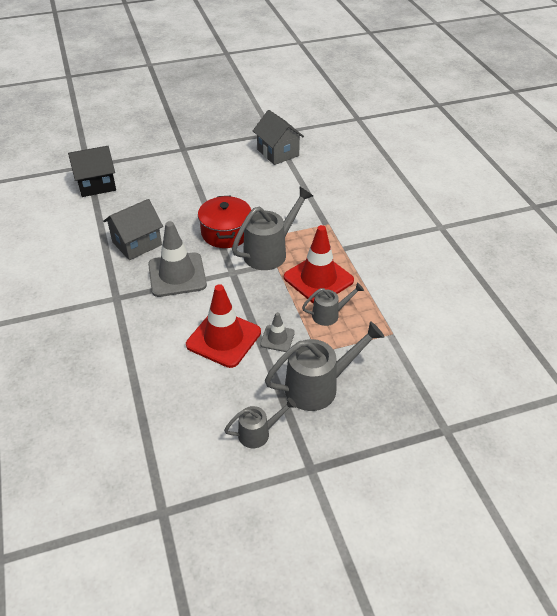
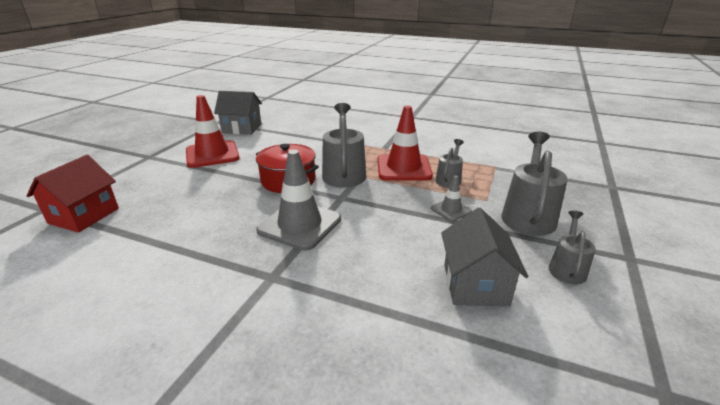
camera: 50 degrees left, 15 degrees down
black house [68,146,116,197] -> red house [26,155,119,233]
grey house [103,199,163,260] -> grey house moved to [441,208,528,306]
red traffic cone [186,284,261,368] -> red traffic cone moved to [186,95,239,168]

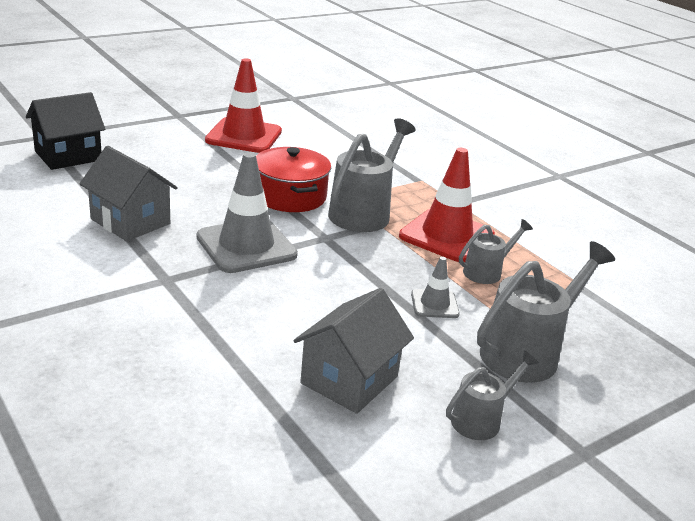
camera: 30 degrees right, 0 degrees up
red house [26,155,119,233] -> black house [26,92,105,170]
grey house [214,91,262,135] -> grey house moved to [79,146,178,241]

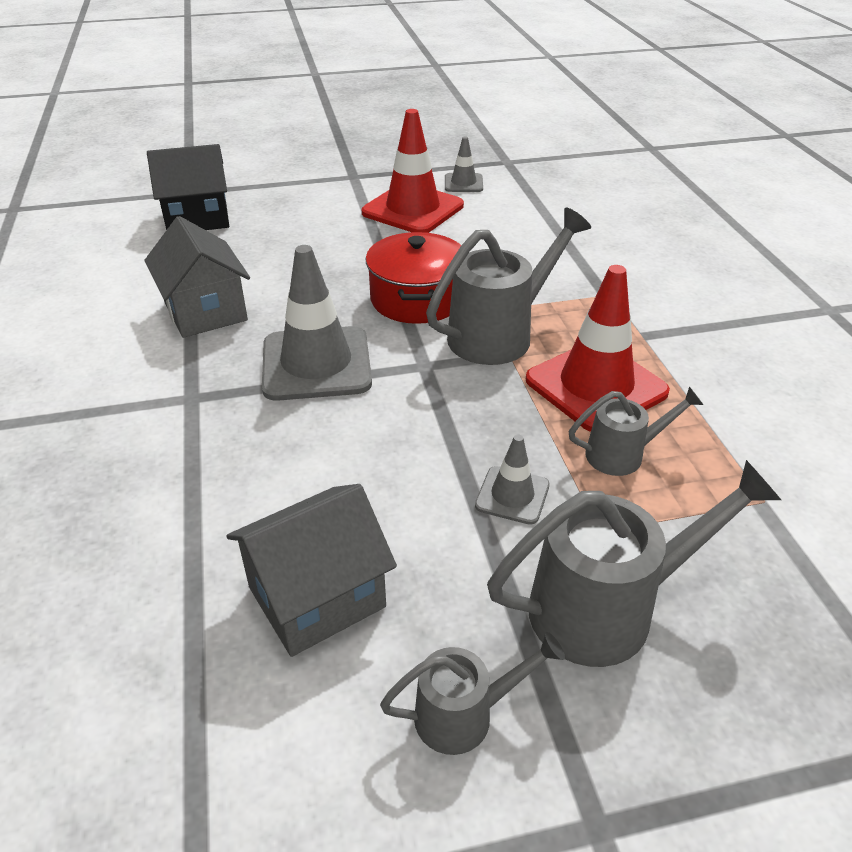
camera: 25 degrees right, 10 degrees up
none -> grey traffic cone [445,136,483,192]

